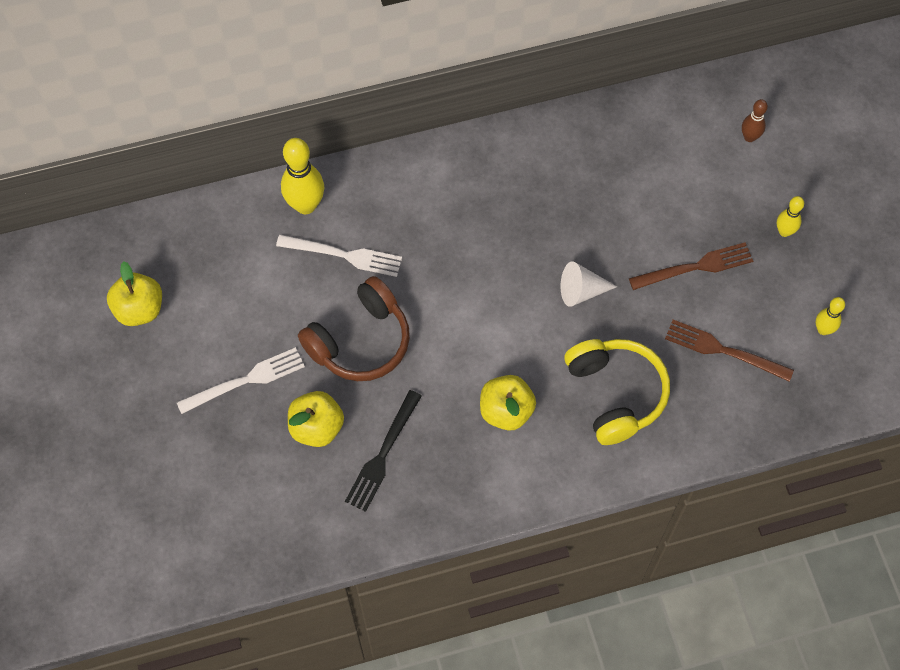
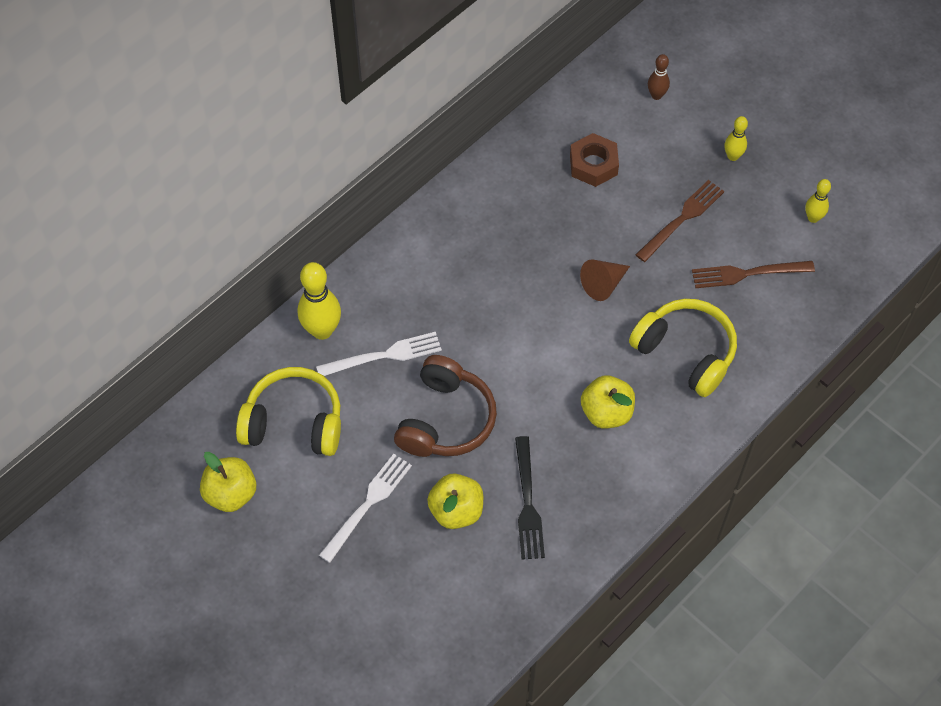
camera: 30 degrees left, 5 degrees down
white cone [560,261,617,307] -> brown cone [580,259,630,301]
none -> yellow headphones [236,367,341,456]
none -> brown nut [570,133,619,187]

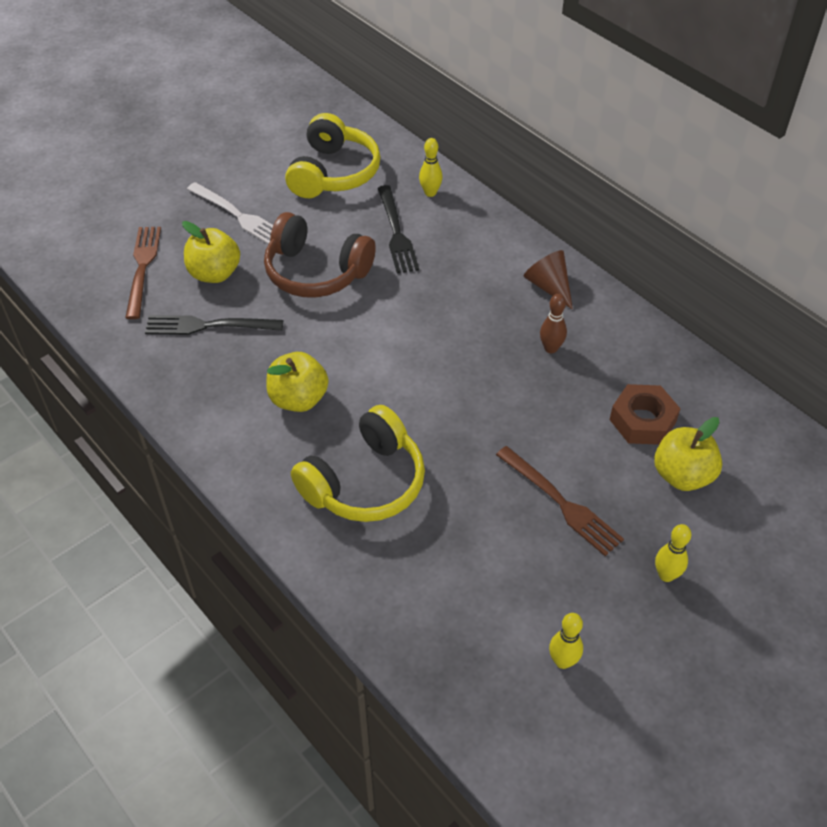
camera: 95 degrees right, 10 degrees down
yellow apple [200,452,256,512] -> yellow apple moved to [654,417,722,491]
yellow bowling pin [298,262,341,340] -> yellow bowling pin [419,138,443,197], size x0.55
white fork [316,332,442,376] -> black fork [378,185,419,274]
brown cone [580,259,630,301] -> brown cone moved to [524,250,573,310]
brown bowling pin [648,54,670,100] -> brown bowling pin moved to [540,294,567,353]
brown fork [692,261,815,288] -> brown fork moved to [125,227,161,319]

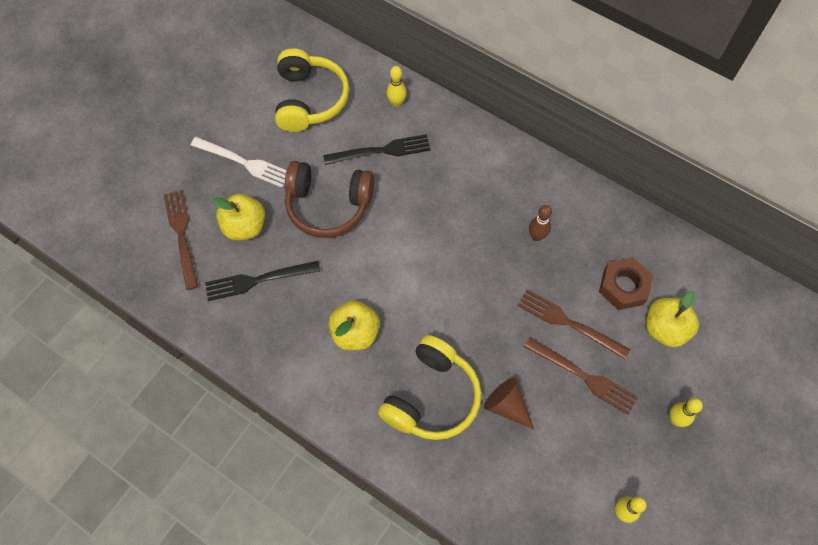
camera: 15 degrees left, 15 degrees up
black fork [378,185,419,274] -> black fork turned 75 degrees counterclockwise [323,134,431,165]
brown cone [524,250,573,310] -> brown cone moved to [484,378,534,429]
none -> brown fork [517,289,630,359]

